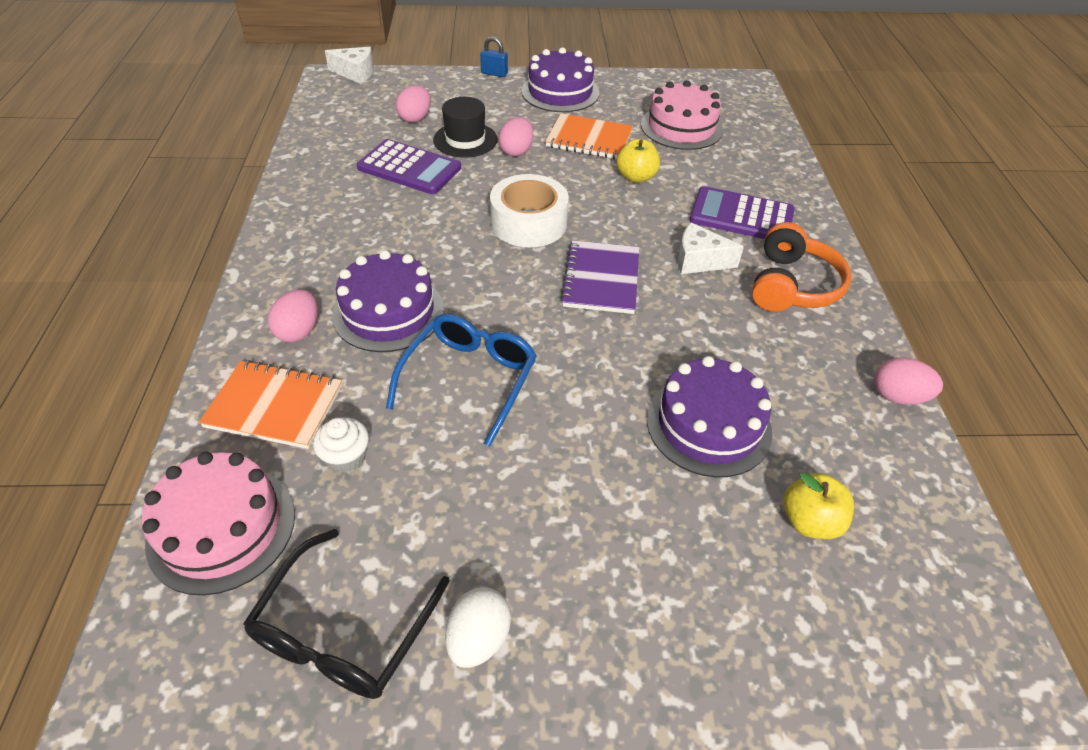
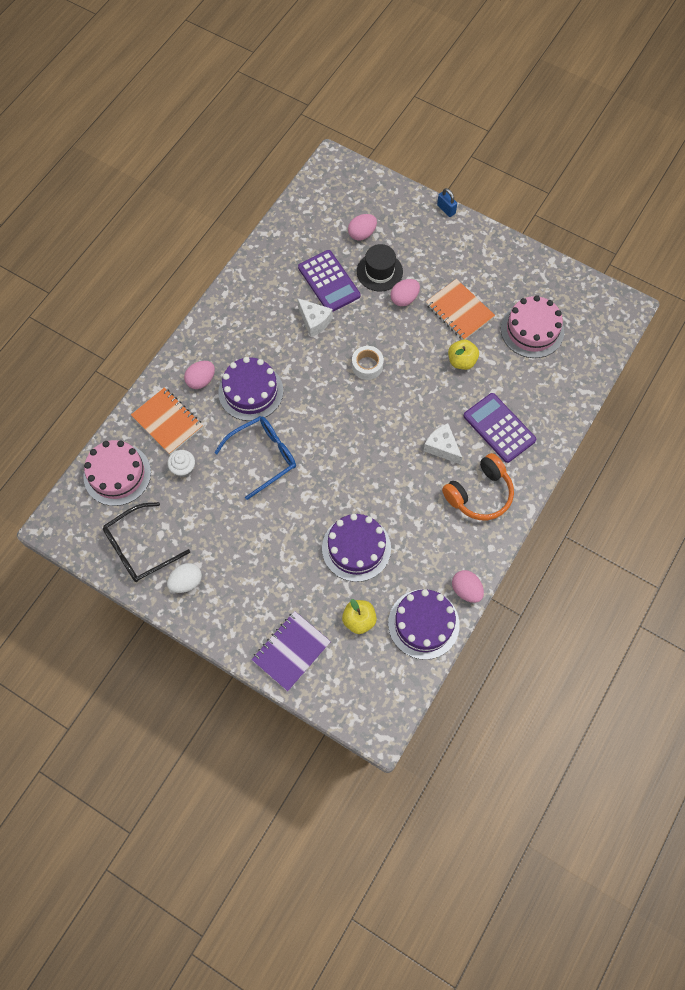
camera: 35 degrees right, 20 degrees up
white cheese [325,47,374,84] -> white cheese moved to [297,298,333,337]
white tape [490,174,569,247] -> white tape [352,346,384,380], size x0.62
purple cake [522,47,599,112] -> purple cake moved to [388,589,460,660]
purple notebook [560,240,639,314] -> purple notebook moved to [251,611,331,691]

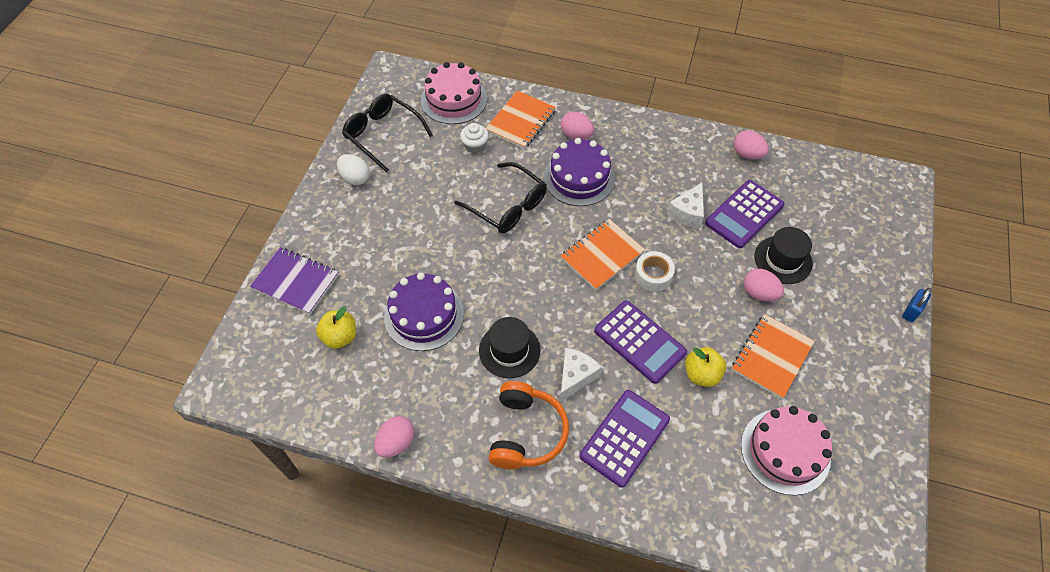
camera: 75 degrees right, 10 degrees down
blue glasses [214,416,296,500] -> black glasses [454,162,547,233]
pink egg [348,214,377,241] -> pink egg moved to [733,130,769,159]
purple cake [388,589,460,660] -> none
orange headphones [442,453,514,520] -> orange headphones turned 120 degrees counterclockwise [489,381,569,469]
none -> black hat [479,317,541,378]
none -> orange notebook [561,219,645,290]
none -> purple calculator [594,300,687,384]

